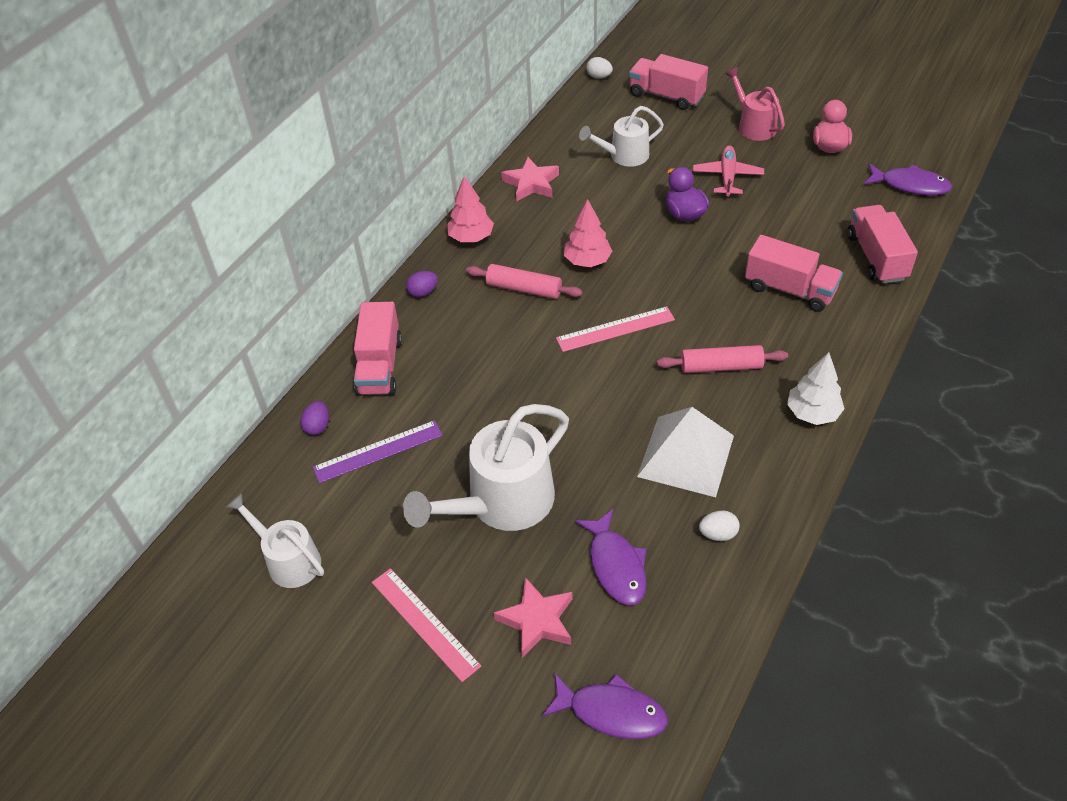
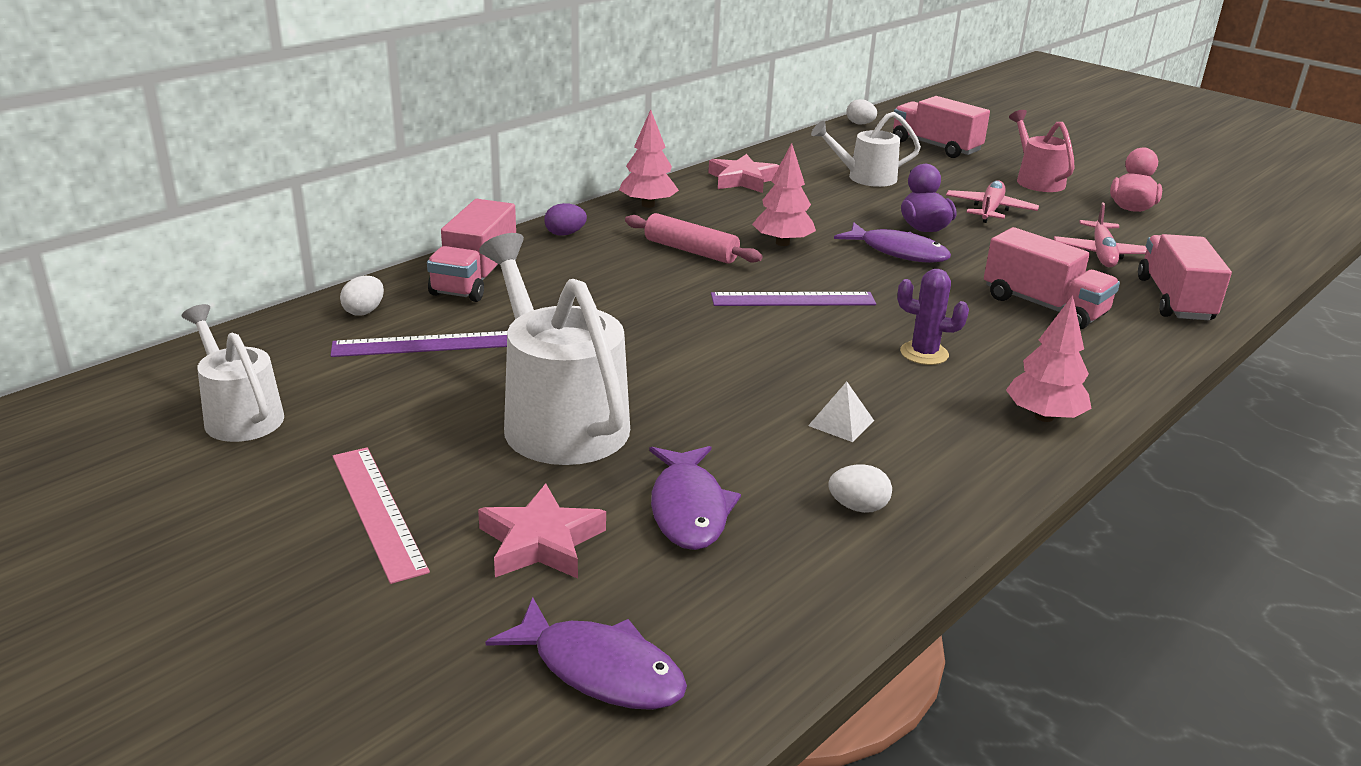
camera: 10 degrees right, 20 degrees down
purple egg [300,401,329,435] -> white egg [340,276,384,316]
white watering can [403,404,569,531] -> white watering can turned 90 degrees clockwise [479,233,630,465]
pink ruler [556,306,675,352] -> purple ruler [711,292,876,306]
white pyramid [637,407,734,497] -> white pyramid [808,382,874,442], size x0.42
pink rolling pin [657,345,788,373] -> purple cactus [897,269,969,365]
white tree [787,352,845,425] -> pink tree [1006,295,1092,422]
purple fish [864,163,952,195] -> purple fish moved to [834,223,951,263]
none -> pink plane [1054,203,1147,267]

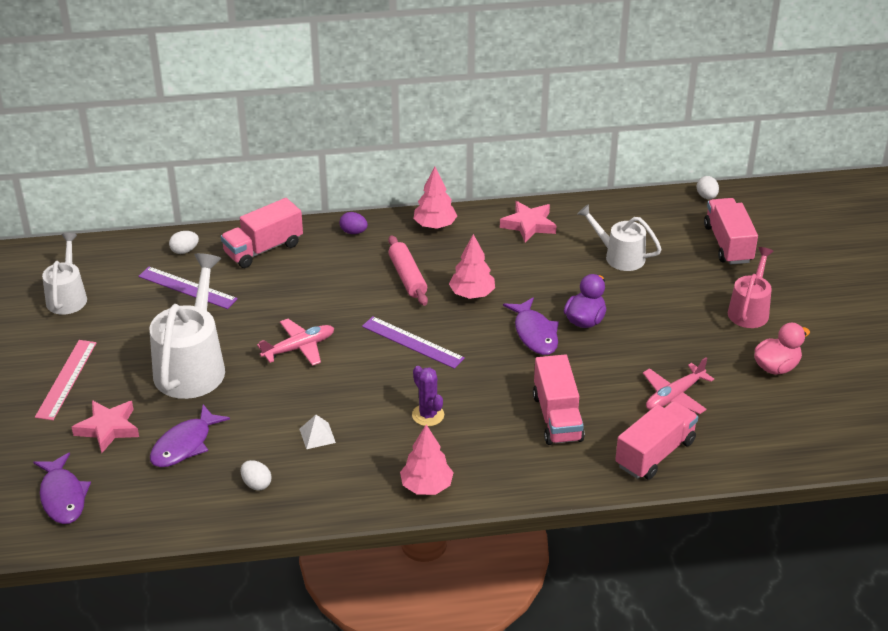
camera: 40 degrees right, 10 degrees up
pink plane [946,180,1039,223] -> pink plane moved to [257,319,334,366]

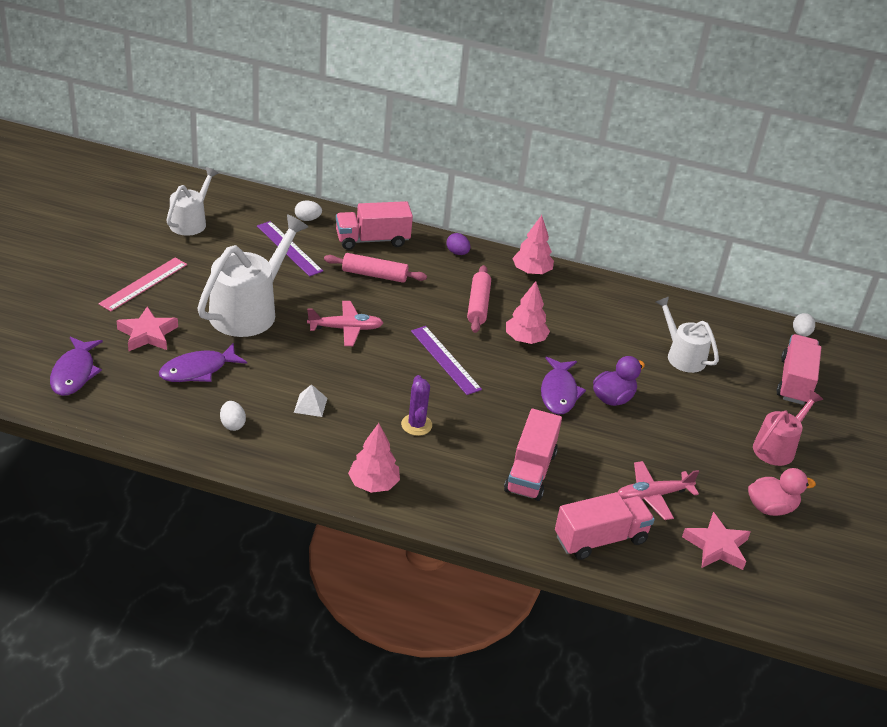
camera: 20 degrees right, 0 degrees up
pink star [500,201,556,243] -> pink star moved to [682,512,751,570]
none -> pink rolling pin [324,253,427,283]

